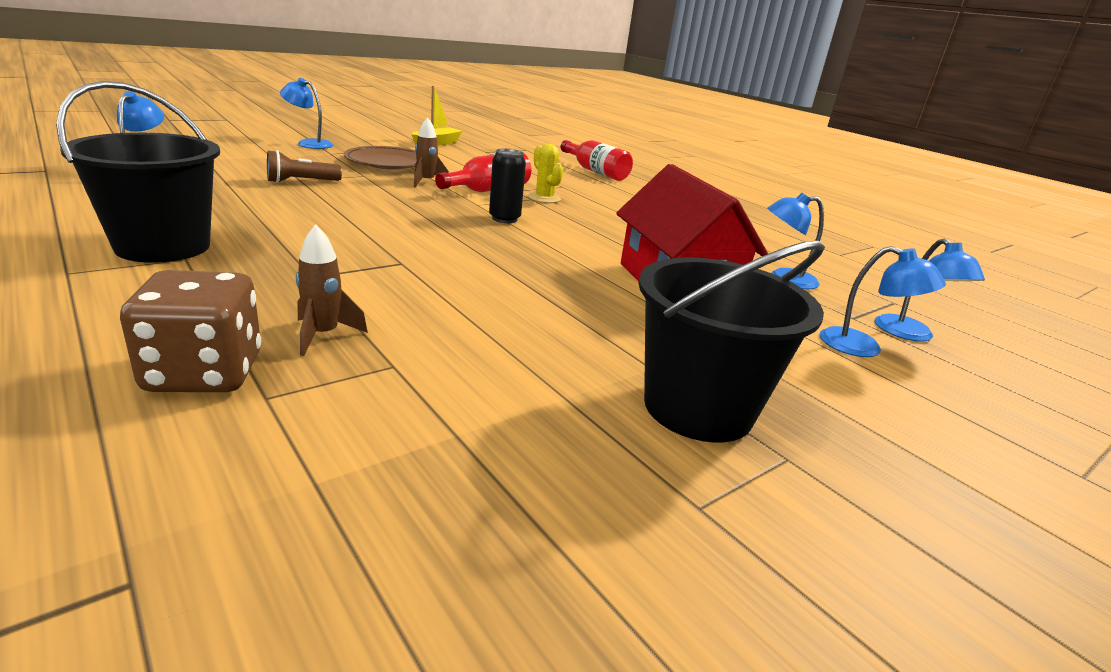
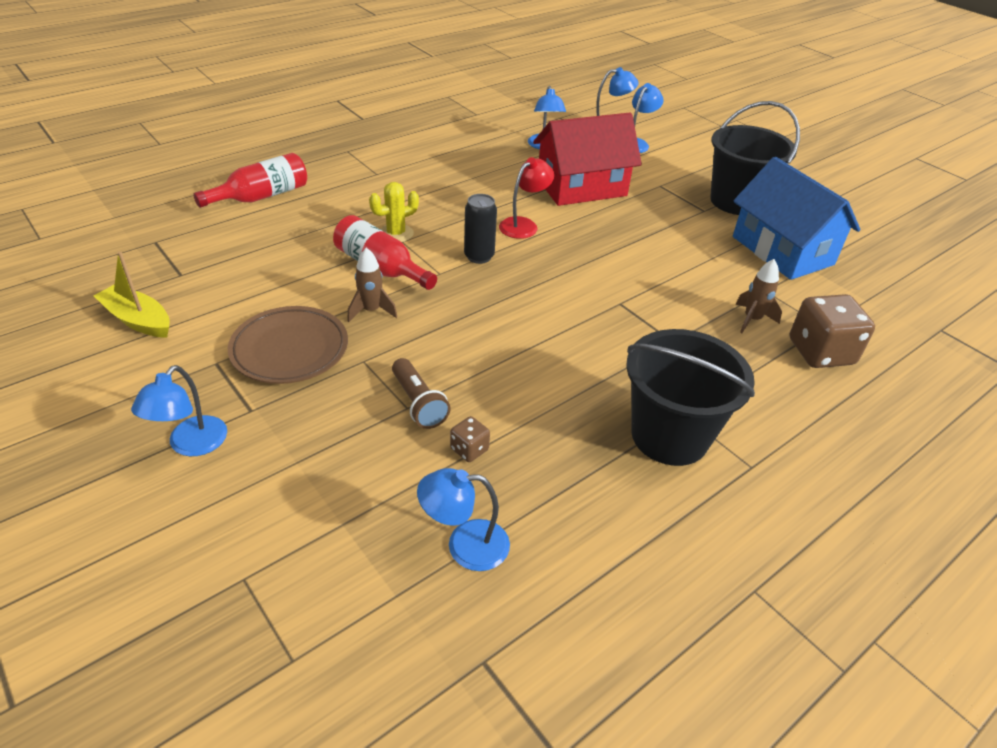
camera: 90 degrees left, 15 degrees up
none -> brown dice [450,416,490,462]
none -> red lamp [499,157,554,239]
none -> blue house [733,157,860,280]

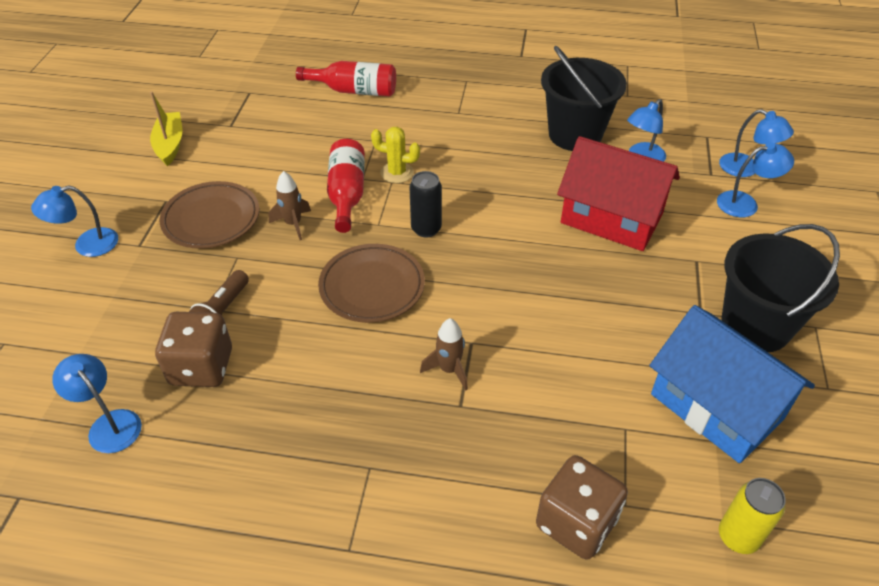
camera: 50 degrees right, 5 degrees up
brown dice [450,416,490,462] -> brown dice [155,312,232,387], size x2.12
red lamp [499,157,554,239] -> none
black bucket [626,329,755,466] -> black bucket moved to [541,46,627,151]
blue house [733,157,860,280] -> blue house turned 60 degrees counterclockwise [649,305,815,463]
brown rocket [735,259,782,333] -> brown rocket moved to [420,318,468,390]
none -> brown plate [318,244,425,323]
none -> yellow can [719,478,786,554]

